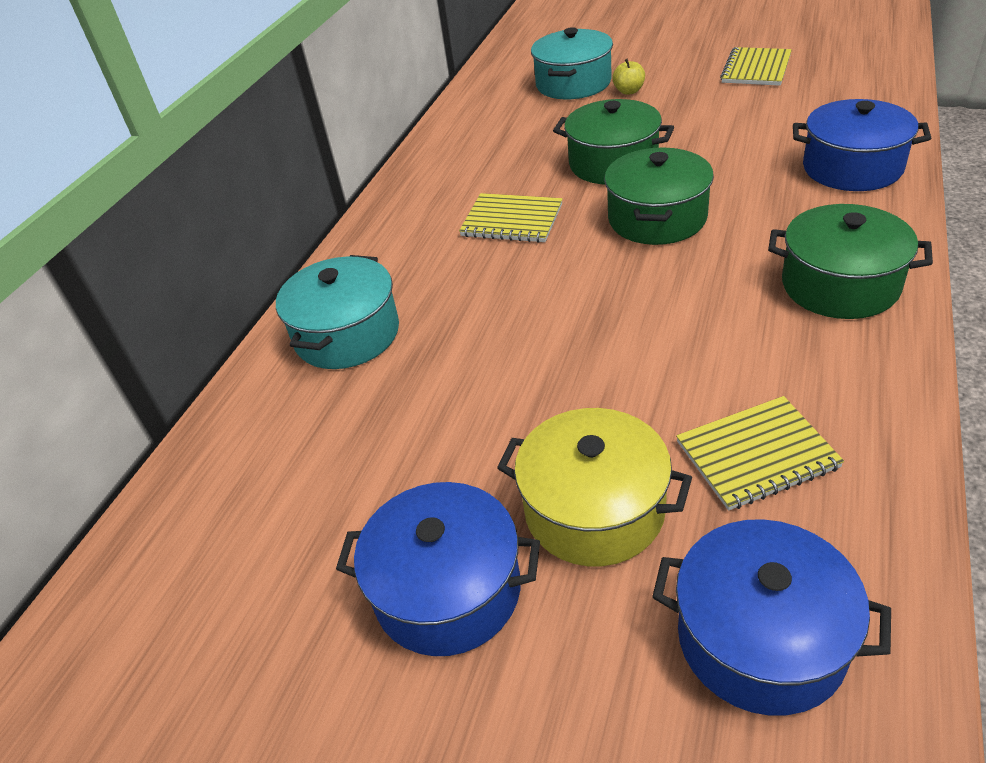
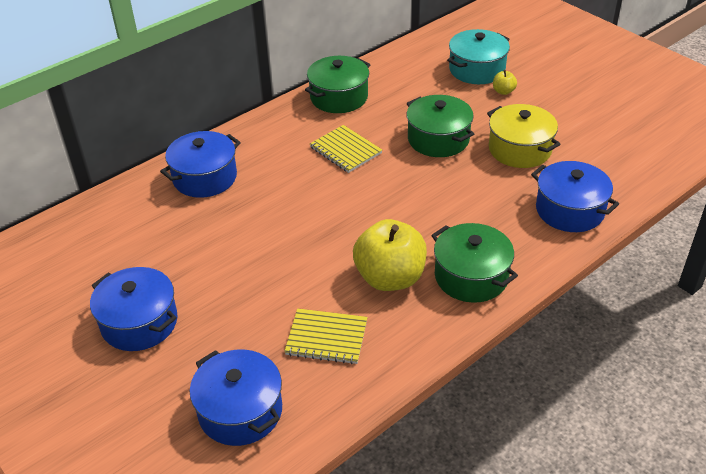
camera: 25 degrees right, 0 degrees up
turquoise pot [276,255,399,369] -> blue pot [160,131,241,198]
yellow pot [497,408,692,566] -> yellow pot moved to [487,104,560,168]
green pot [604,147,714,245] -> green pot moved to [305,56,371,113]
yellow notebook [720,47,792,86] -> none
none -> yellow apple [353,219,427,291]

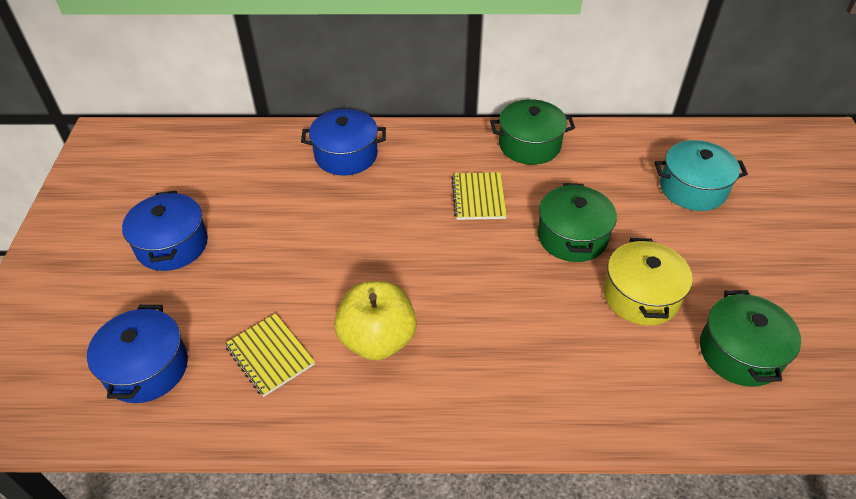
camera: 40 degrees right, 5 degrees up
green pot [431,223,518,303] -> green pot moved to [700,290,801,387]
yellow apple [493,70,517,95] -> none
blue pot [531,161,619,232] -> none

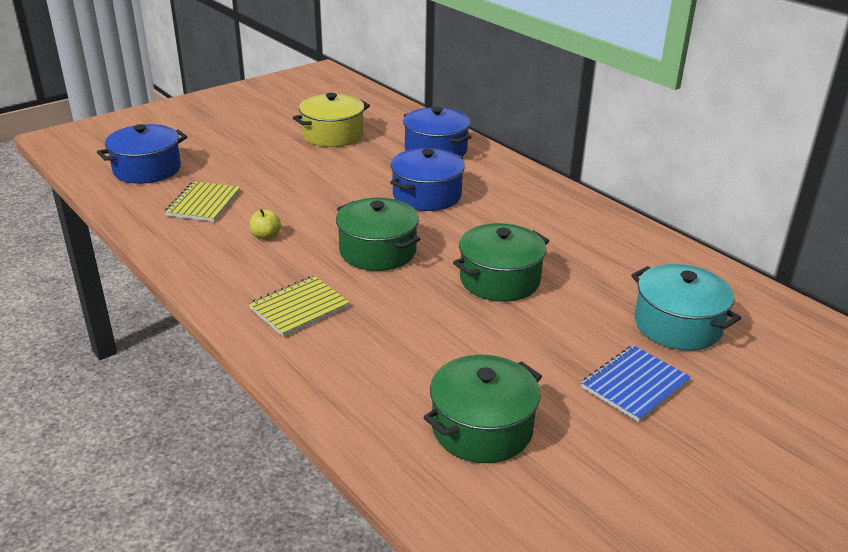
camera: 50 degrees right, 15 degrees down
blue pot [122,191,208,271] -> blue pot moved to [390,148,465,211]
yellow apple [334,281,417,360] -> yellow apple [249,209,281,240], size x0.42
yellow notebook [452,172,507,220] -> yellow notebook moved to [248,276,350,337]
green pot [490,99,575,165] -> green pot moved to [336,198,421,271]
yellow pot [603,238,693,326] -> yellow pot moved to [293,93,370,147]
none -> blue notebook [581,345,691,422]

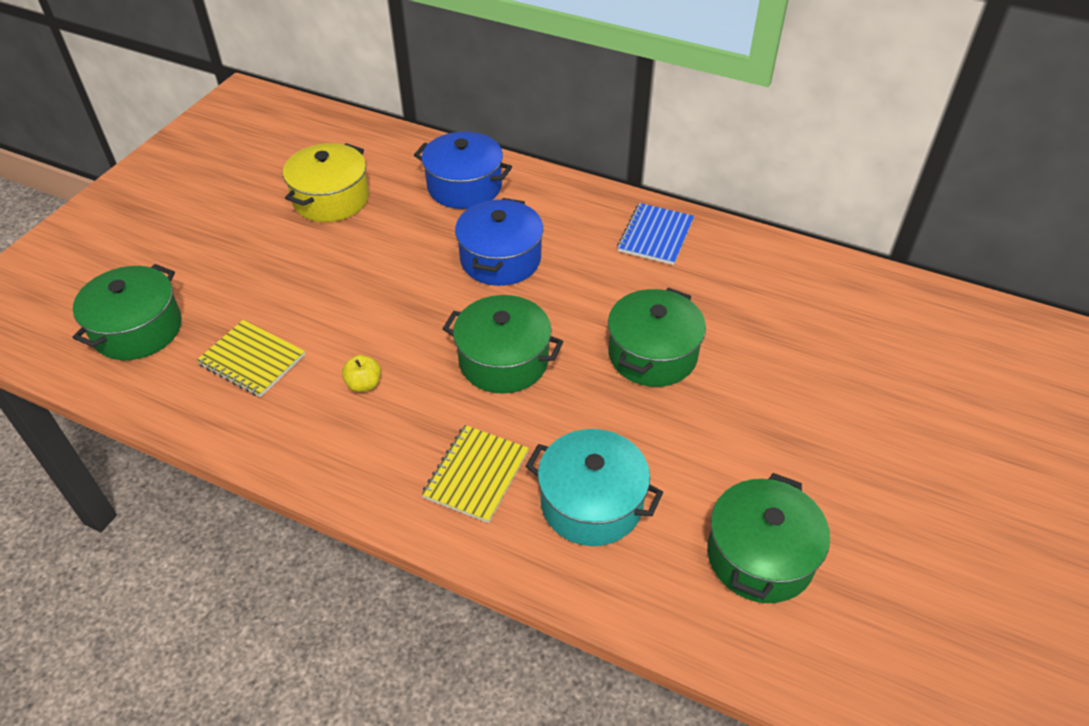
camera: 25 degrees left, 15 degrees up
blue pot [97,124,187,184] -> green pot [73,264,182,360]
yellow notebook [164,181,240,222] -> yellow notebook turned 45 degrees counterclockwise [196,320,305,397]
blue notebook [581,345,691,422] -> blue notebook moved to [617,203,694,265]
turquoise pot [631,264,741,351] -> turquoise pot moved to [525,429,663,546]

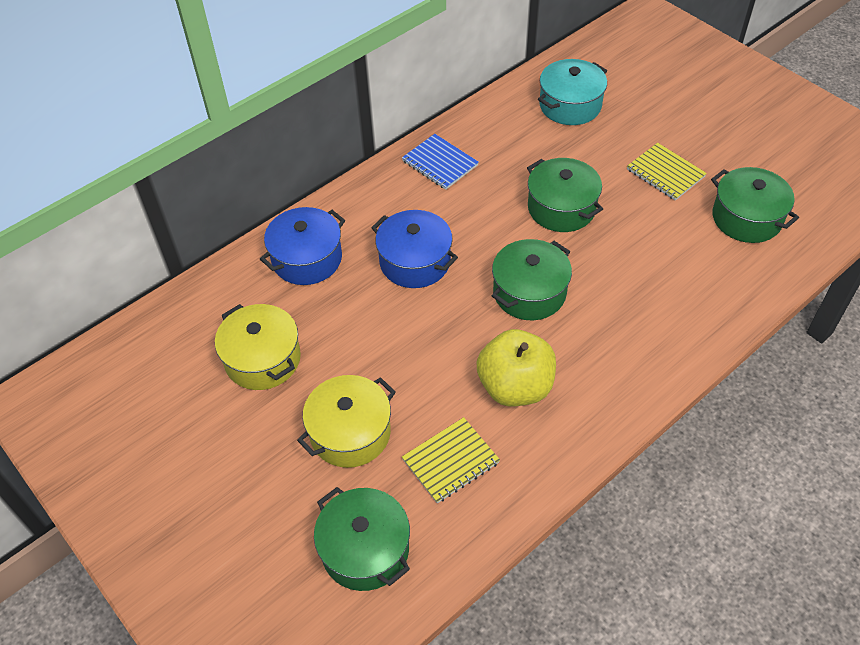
camera: 65 degrees left, 5 degrees up
yellow apple [342,355,381,392] -> yellow apple [476,329,556,406], size x2.38
yellow notebook [421,425,529,523] -> yellow notebook moved to [627,143,707,201]
turquoise pot [525,429,663,546] -> turquoise pot moved to [538,59,607,125]
none -> yellow pot [297,375,396,468]

